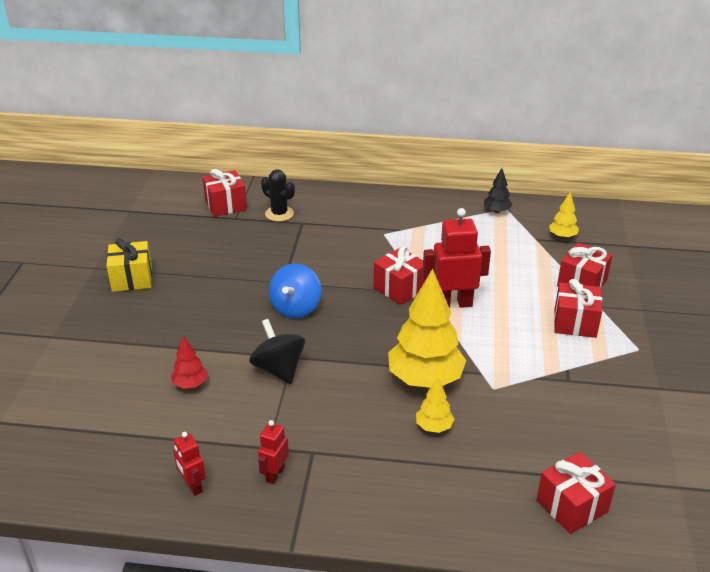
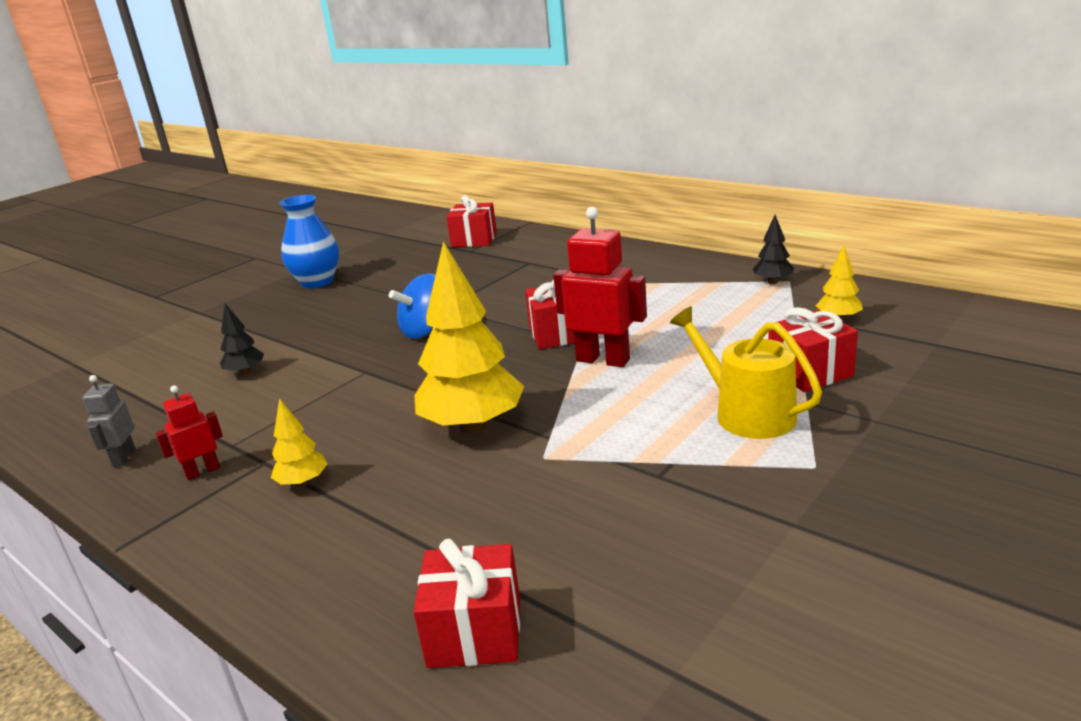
camera: 35 degrees right, 10 degrees down
yellow gift [106,238,152,292] -> blue vase [279,195,339,289]
red tree [171,336,208,389] -> black tree [220,303,264,375]
red robot [174,432,206,496] -> grey robot [82,375,136,467]
black spinning top [249,319,305,384] -> none
black cactus [261,169,295,222] -> none
yellow tree [416,378,454,433] -> yellow tree moved to [271,398,327,487]
red gift [554,279,602,338] -> yellow watering can [670,306,822,439]

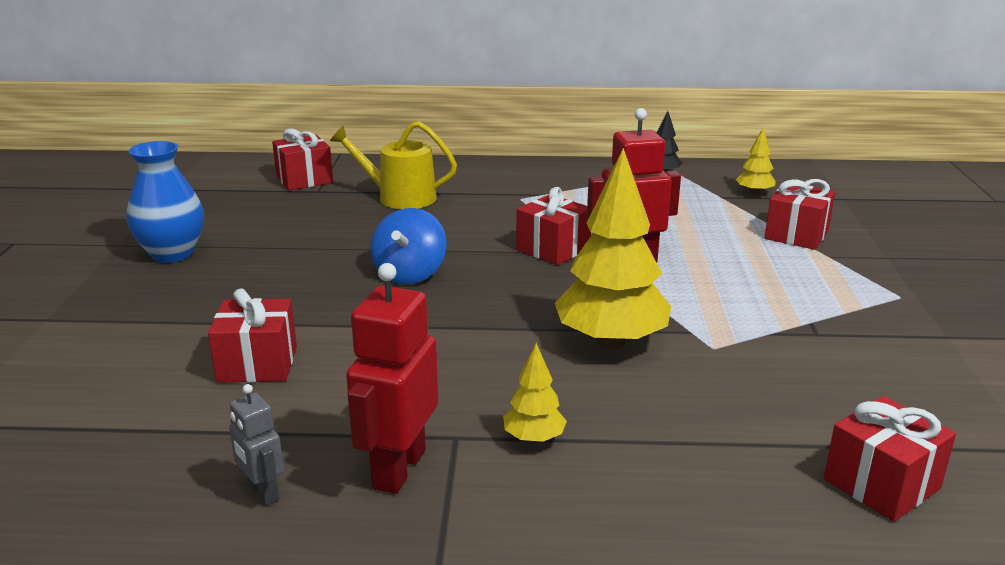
camera: 40 degrees left, 0 degrees up
red robot [155,385,223,480] -> red robot [346,263,438,494], size x1.84
black tree [220,303,264,375] -> red gift [208,288,297,383]
yellow watering can [670,306,822,439] -> yellow watering can moved to [330,121,457,209]

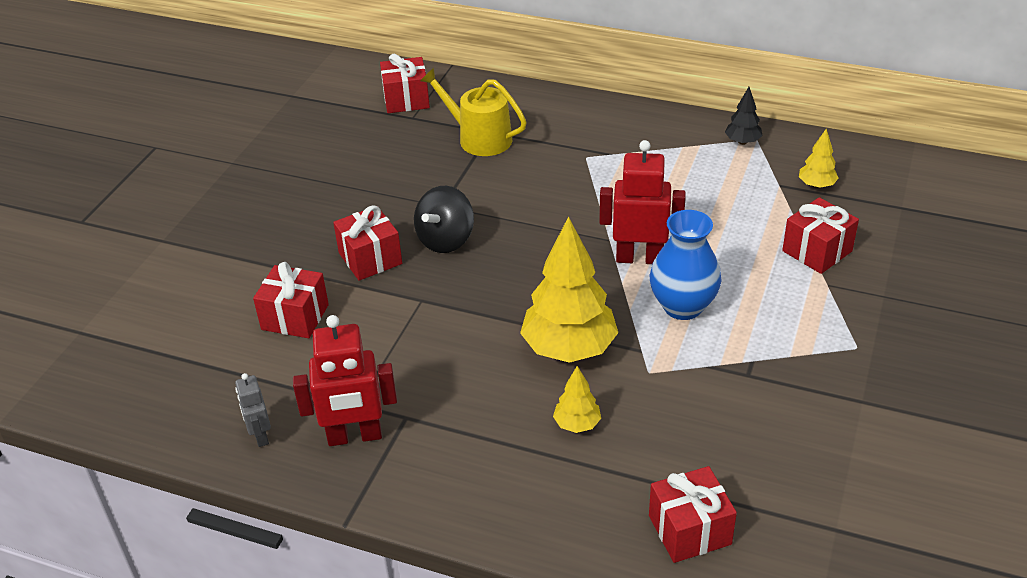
camera: 20 degrees right, 15 degrees up
blue vase [127,141,204,263] -> blue vase moved to [650,210,722,320]
red robot [346,263,438,494] -> red robot turned 135 degrees counterclockwise [293,315,397,446]
blue spinning top [370,208,447,284] -> black spinning top [414,186,474,253]
yellow tree [503,343,567,444] -> yellow tree moved to [553,366,601,433]
red gift [516,187,591,265] -> red gift moved to [333,205,402,281]

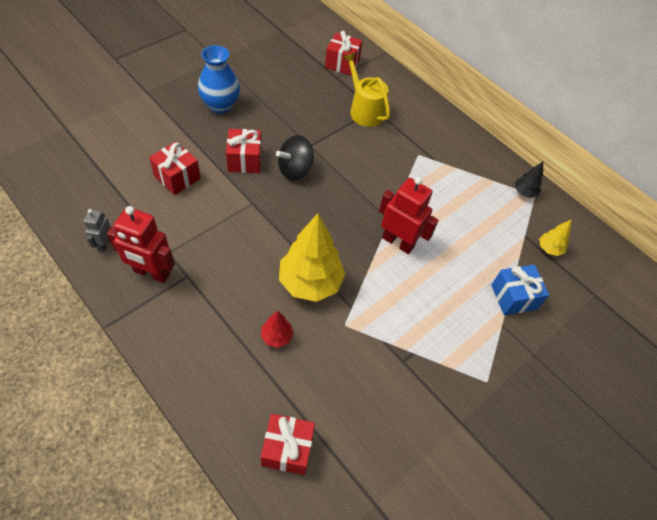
camera: 20 degrees right, 15 degrees up
yellow tree [553,366,601,433] -> red tree [261,311,294,348]
blue vase [650,210,722,320] -> blue vase moved to [198,45,240,114]
red gift [782,197,859,274] -> blue gift [491,265,549,315]

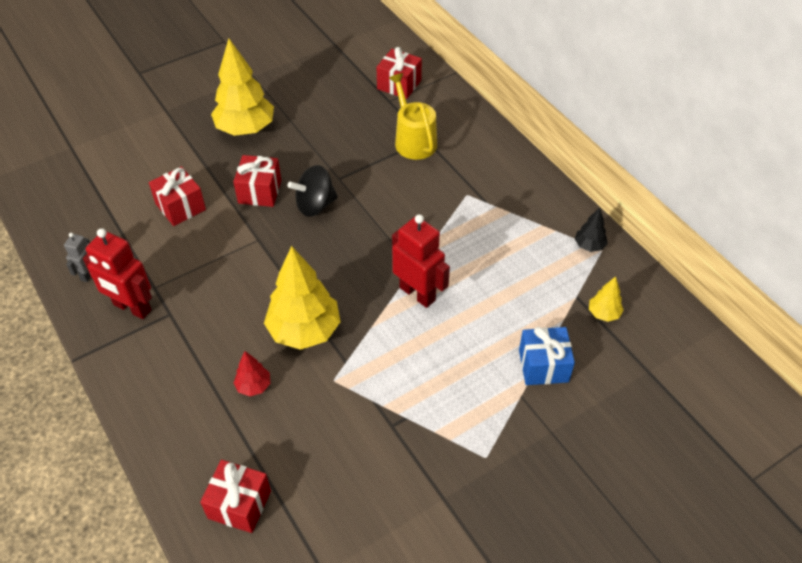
camera: 15 degrees right, 5 degrees down
blue vase [198,45,240,114] -> yellow tree [211,38,274,136]

